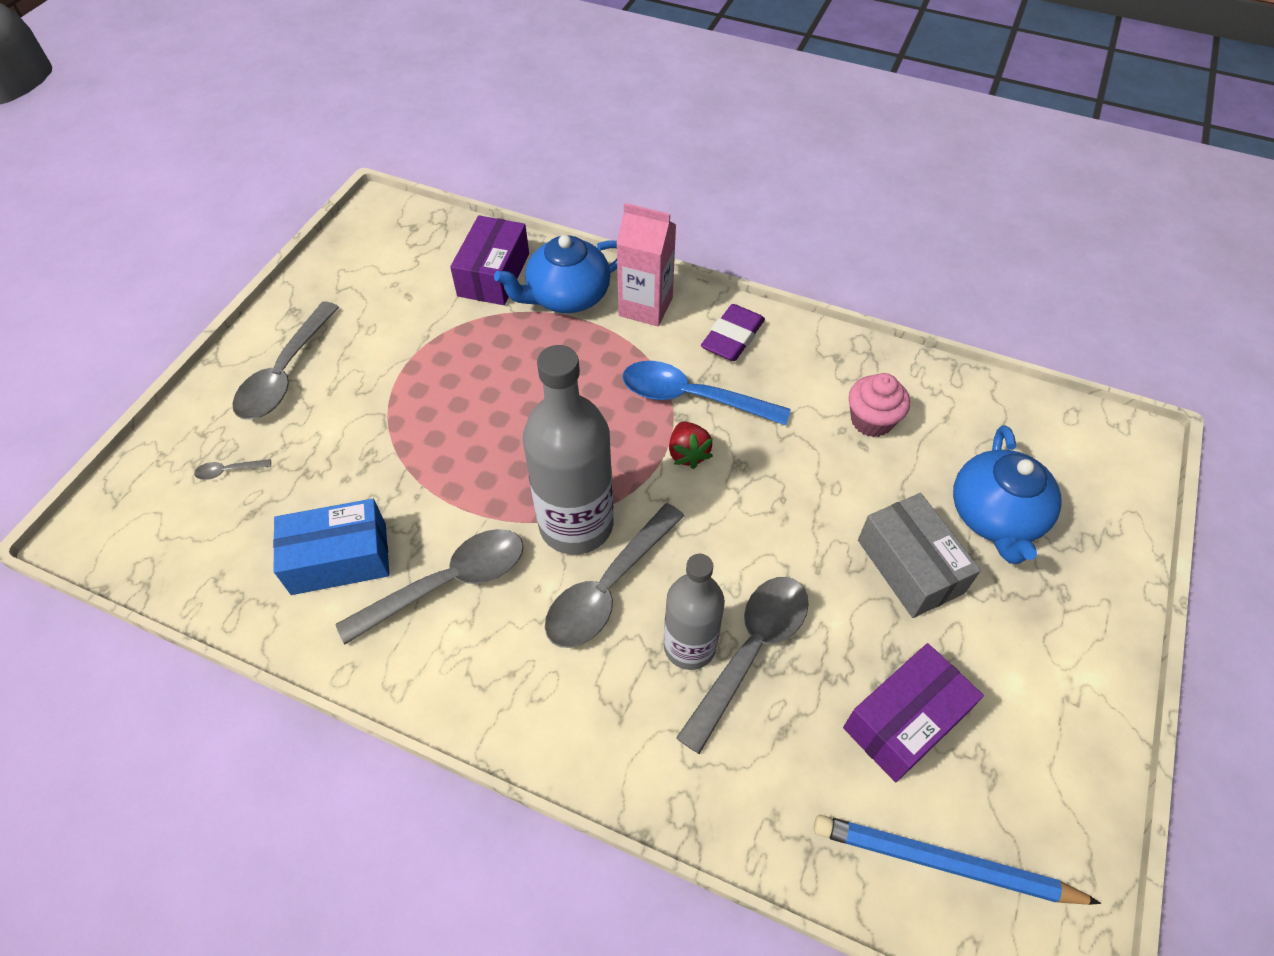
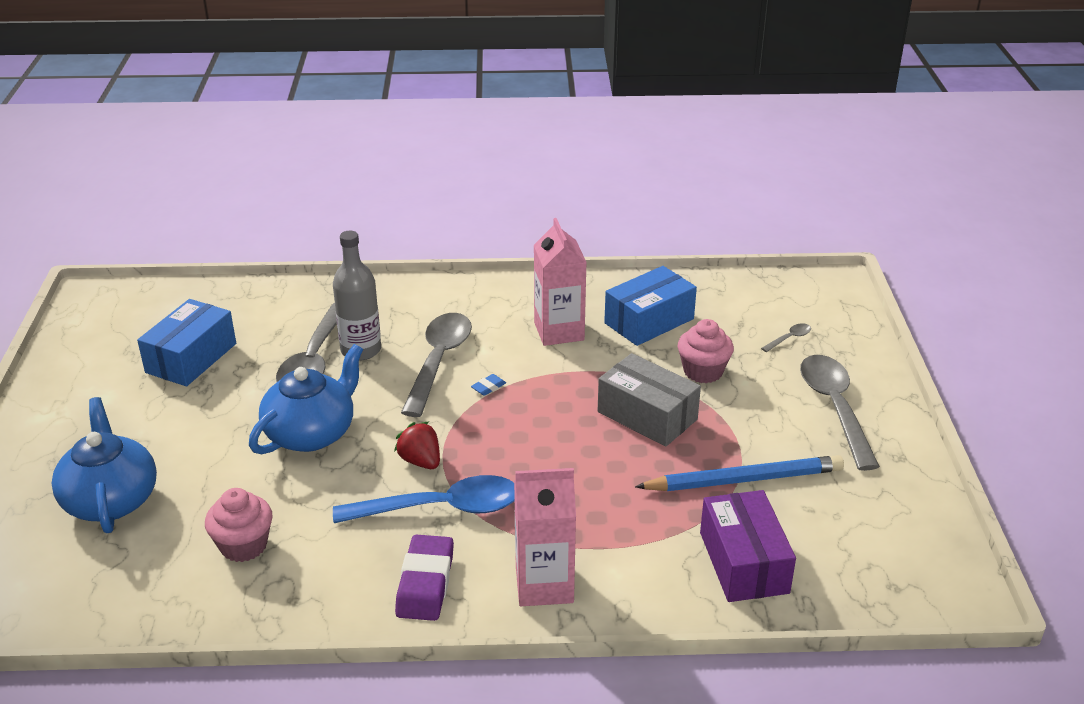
camera: 155 degrees right, 20 degrees down
grey spoon [336,529,524,644] -> pink carton [534,218,587,346]
blue teapot [494,235,617,313] -> blue teapot moved to [249,344,363,454]
grey bottle [523,345,614,555] -> blue eraser [471,374,506,396]
blue pencil [814,815,1101,905] -> blue pencil moved to [635,455,844,491]
purple box [843,643,984,782] -> blue box [137,299,236,386]
grey box [858,493,981,618] -> grey box moved to [598,353,701,447]
none -> pink cupcake [677,319,734,383]

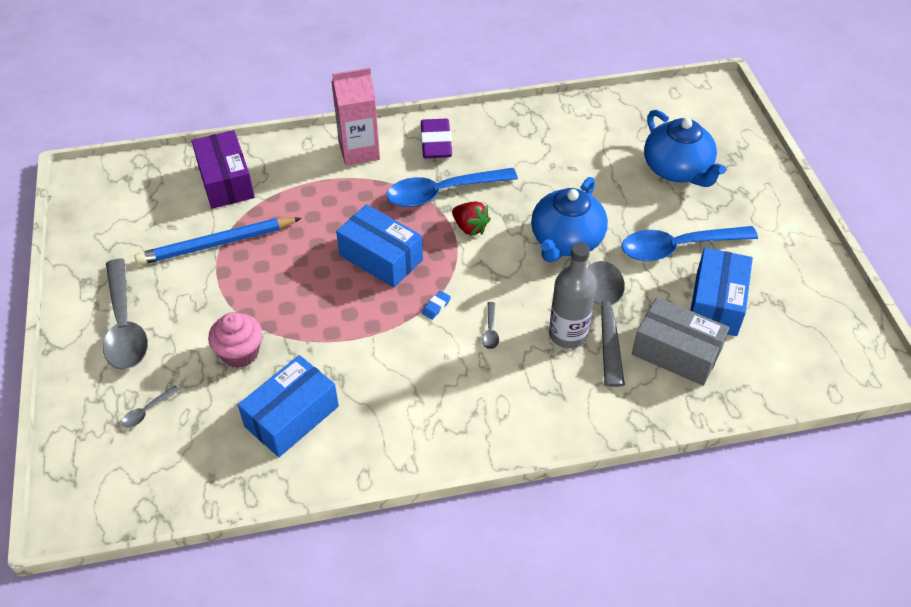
camera: 170 degrees right, 15 degrees up
pink cupcake [205,488,273,562] -> none
grey spoon [401,313,472,417] -> grey spoon [482,302,499,349], size x0.41
pink carton [534,218,587,346] -> none
grey box [598,353,701,447] -> grey box moved to [632,297,729,386]
none -> blue box [336,204,423,288]
none -> blue spoon [622,226,758,261]

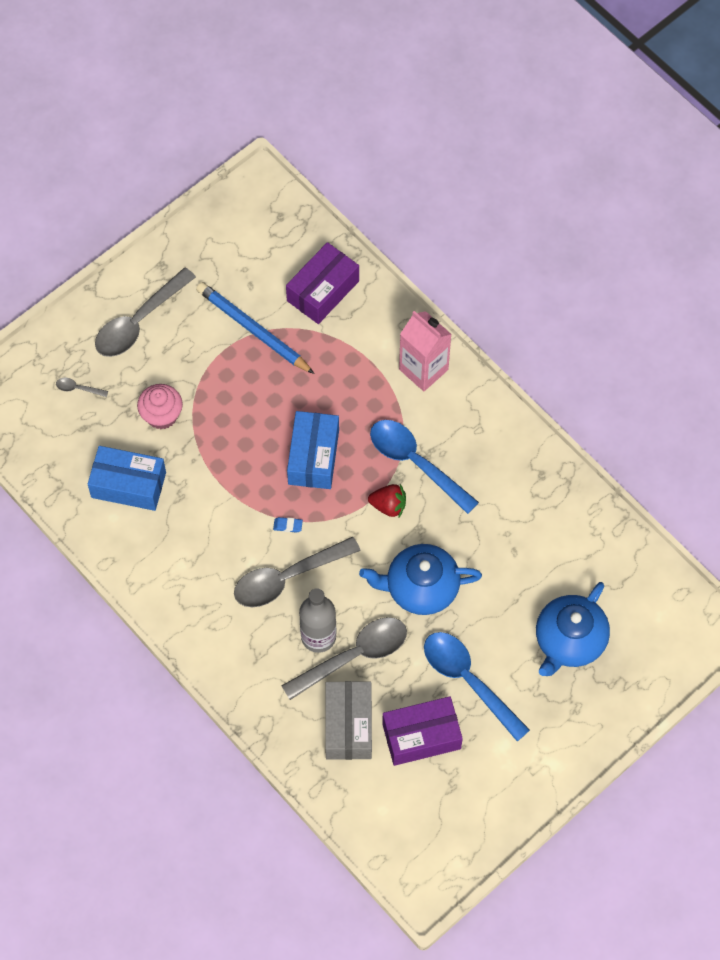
camera: 60 degrees right, 15 degrees up
purple eraser [421,119,452,158] -> none
red strawberry [452,202,491,236] -> red strawberry turned 90 degrees counterclockwise [368,484,406,518]
grey spoon [482,302,499,349] -> grey spoon [234,537,361,607], size x2.46
blue box [690,248,753,336] -> purple box [382,696,463,766]

